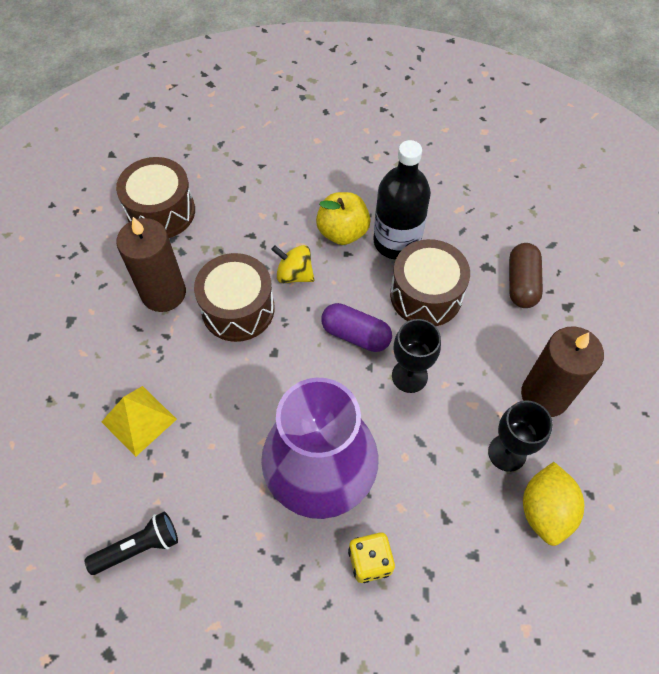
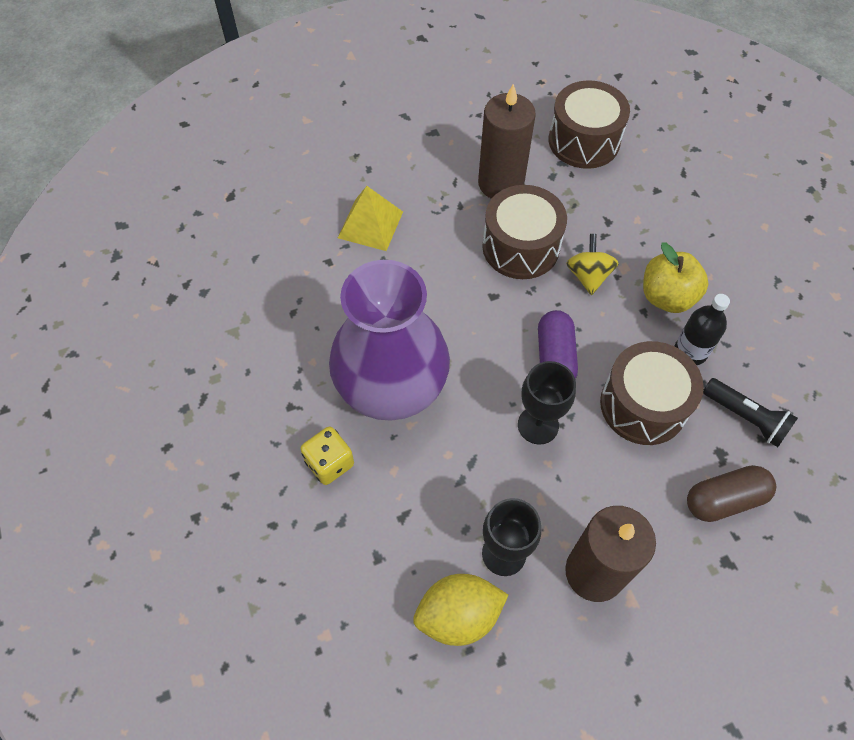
camera: 65 degrees right, 0 degrees up
black flashlight [85,512,178,575] -> black flashlight moved to [703,378,798,447]
black bottle [374,140,431,260] -> black bottle [675,294,730,365], size x0.60

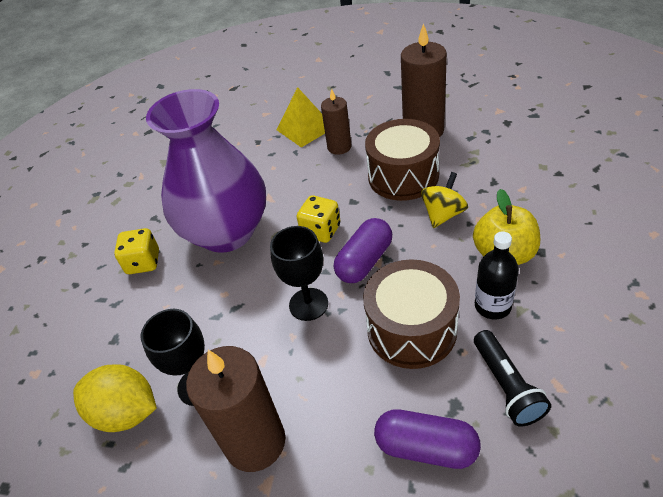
camera: 40 degrees right, 15 degrees down
brown drum [549,80,630,169] -> none
brown capsule [687,465,776,522] -> purple capsule [374,409,481,469]
none -> yellow dice [297,195,341,243]
none -> brown candle [321,89,351,155]

